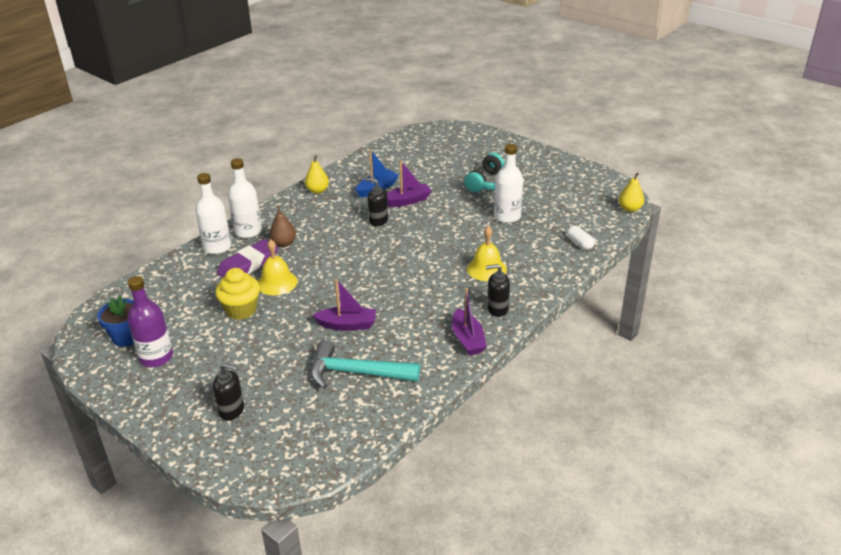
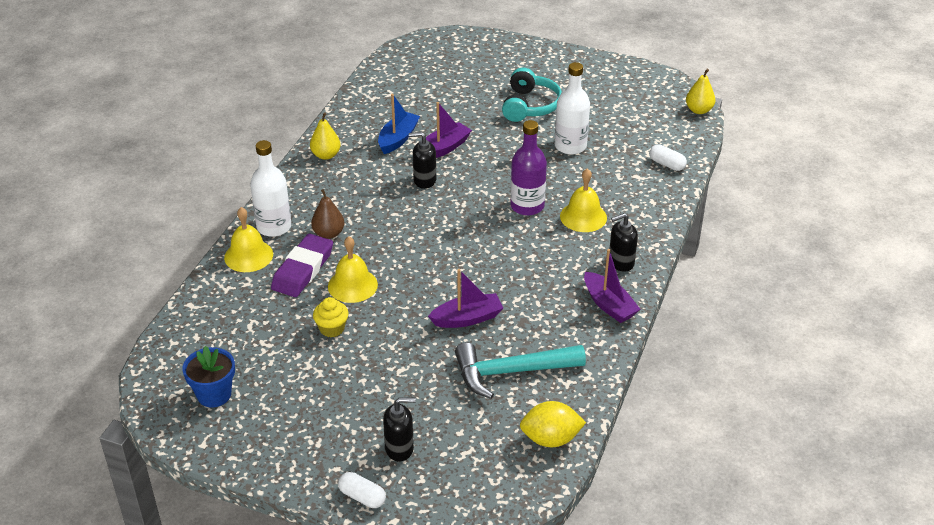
camera: 20 degrees left, 5 degrees up
purple bottle [128,276,173,367] -> purple bottle moved to [510,120,547,216]
white bottle [195,173,231,254] -> yellow bell [224,207,273,272]
yellow cupcake [215,268,260,320] -> yellow cupcake [313,297,349,337], size x0.66
none -> white capsule [338,472,386,508]
none -> yellow lemon [520,401,586,447]

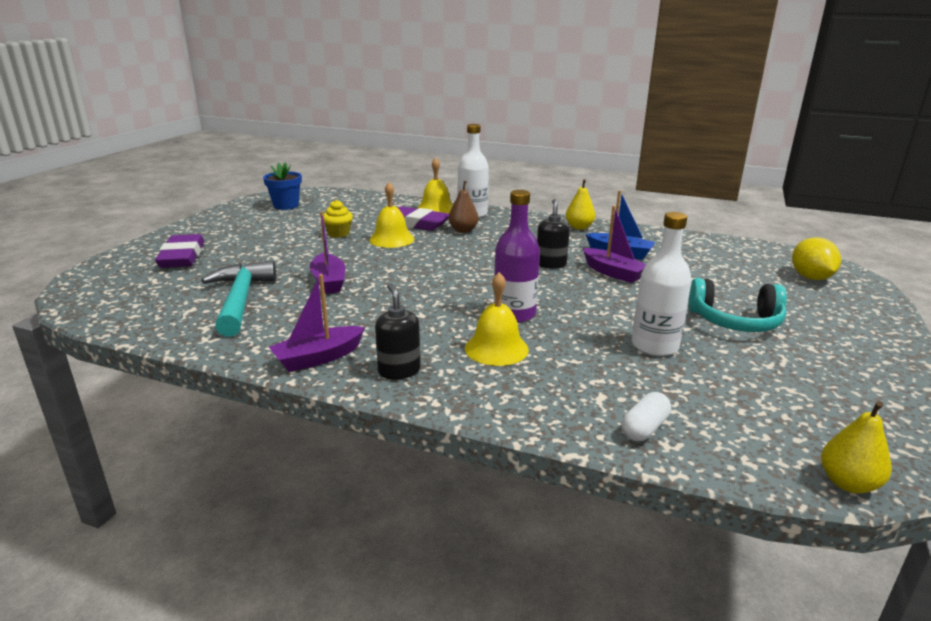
camera: 90 degrees right, 15 degrees down
white capsule [338,472,386,508] -> none
black soap dispenser [383,397,416,461] -> purple eraser [155,234,204,268]
yellow lemon [520,401,586,447] -> yellow lemon moved to [792,237,841,280]

